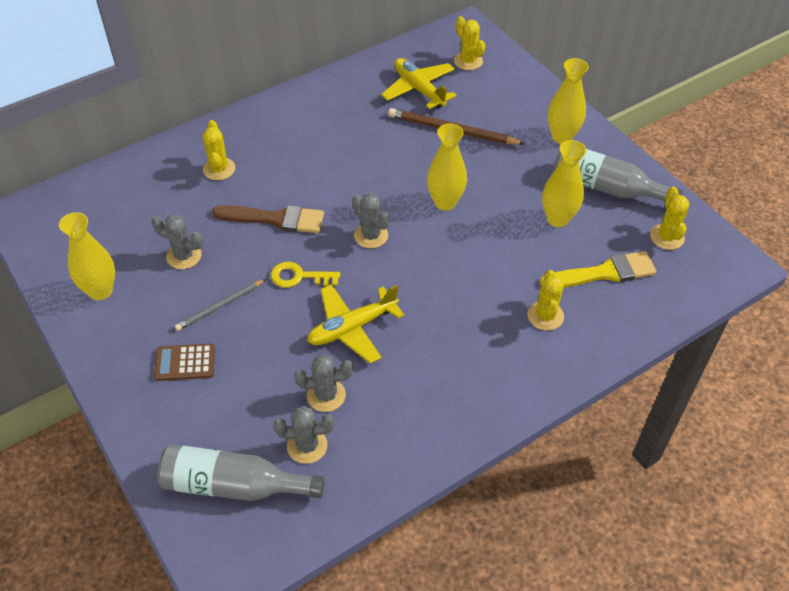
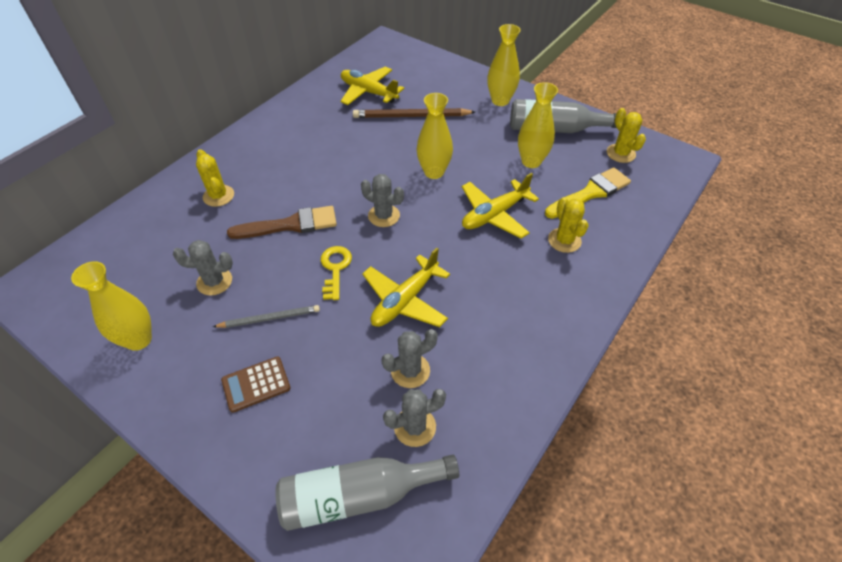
camera: 20 degrees left, 0 degrees up
grey pencil [175,279,266,331] -> grey pencil turned 135 degrees counterclockwise [213,305,320,328]
yellow key [271,262,340,288] -> yellow key turned 105 degrees clockwise [321,246,352,300]
yellow cactus [454,16,485,70] -> none
none -> yellow plane [462,173,539,239]

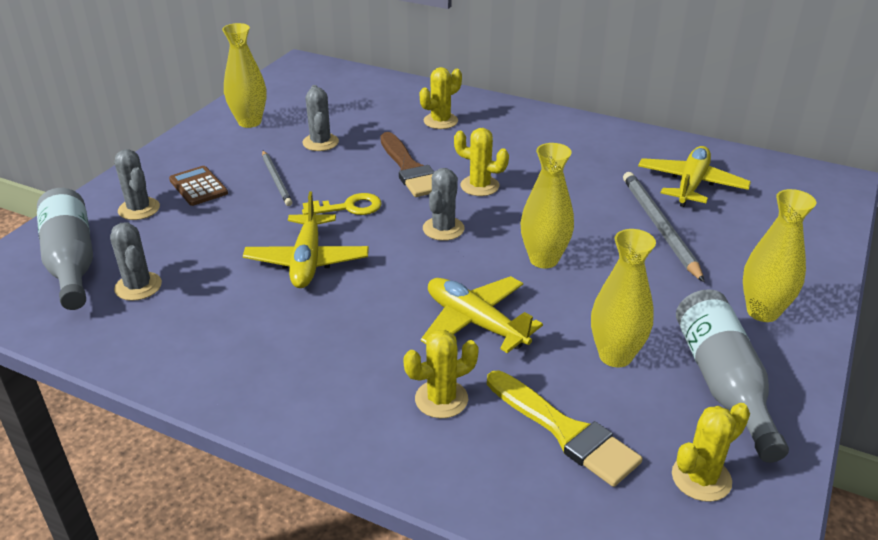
camera: 80 degrees right, 15 degrees down
brown pencil [353,108,475,118] -> grey pencil [623,172,705,282]
yellow plane [362,248,450,327] -> yellow plane turned 120 degrees counterclockwise [243,192,369,288]
grey cactus [381,329,438,388] -> grey cactus moved to [114,149,160,220]
none -> yellow cactus [454,128,509,196]

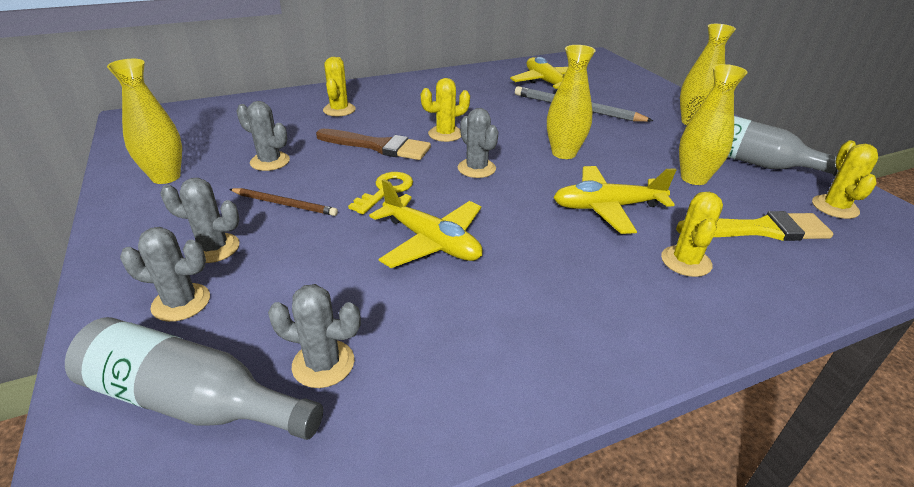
camera: 50 degrees left, 0 degrees up
brown calculator [169,166,228,206] -> grey cactus [161,178,239,263]
grey pencil [262,151,292,206] -> brown pencil [229,188,338,216]

